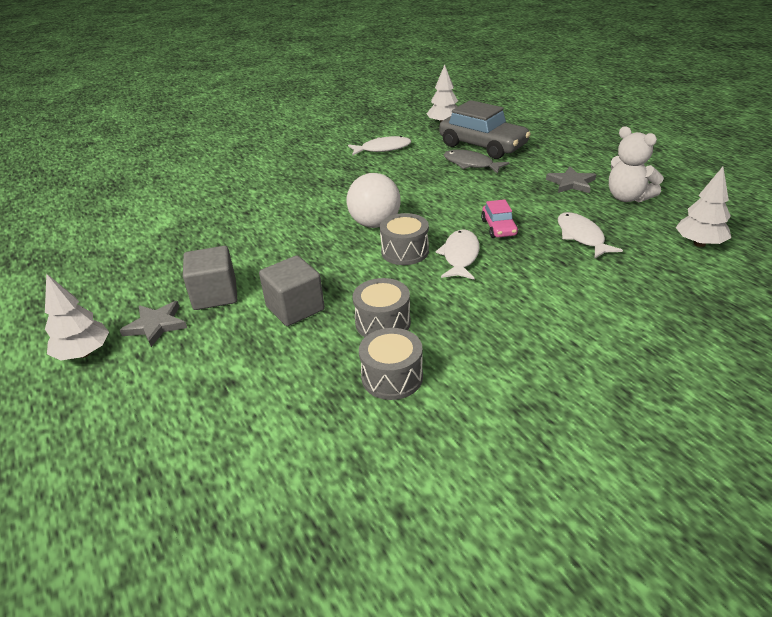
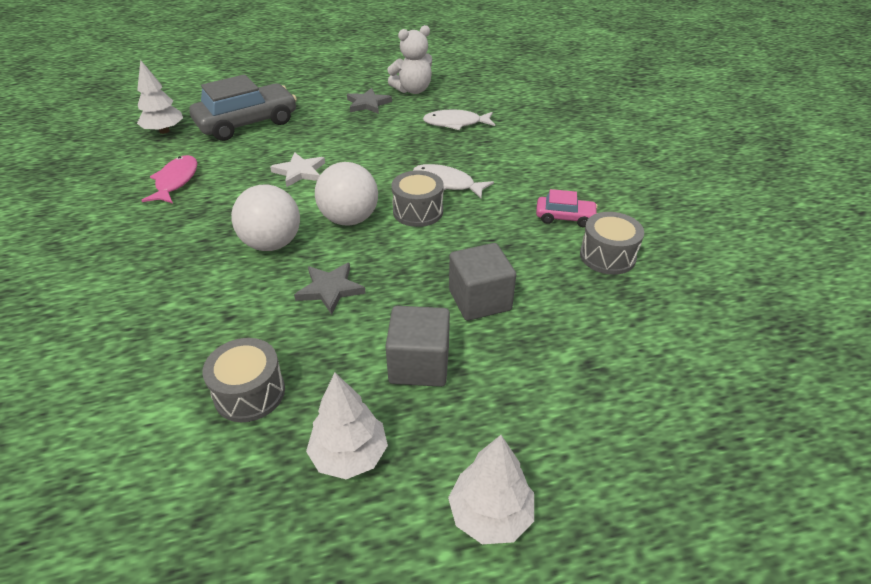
camera: 75 degrees left, 5 degrees up
grey star [120,301,187,347] -> grey star moved to [294,262,366,315]
white fish [348,136,411,156] -> pink fish [141,155,197,203]
grey drum [353,278,411,337] -> grey drum moved to [202,338,285,422]
grey fish [444,150,510,174] -> none
pink car [481,199,518,238] -> pink car moved to [536,189,598,227]
white tree [676,167,731,247] -> white tree moved to [306,373,388,479]
none -> white ball [231,185,300,251]
none -> white star [270,153,325,187]

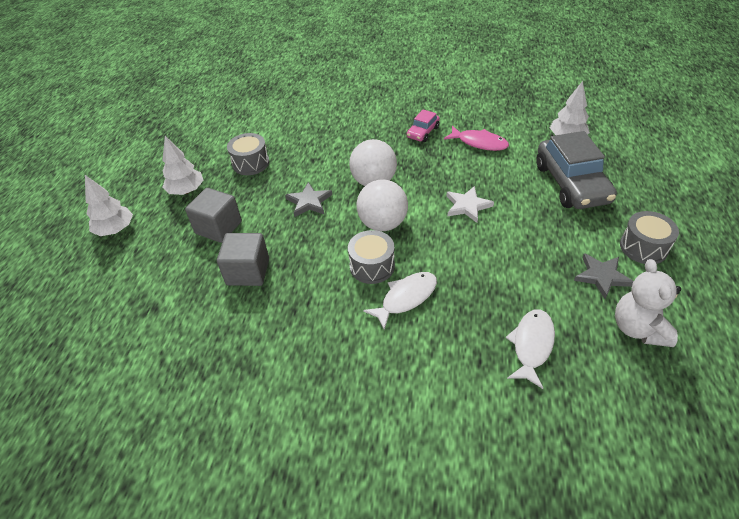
camera: 115 degrees right, 5 degrees up
pink car [536,189,598,227] -> pink car moved to [407,110,440,142]
grey drum [580,212,644,275] -> grey drum moved to [620,211,679,264]

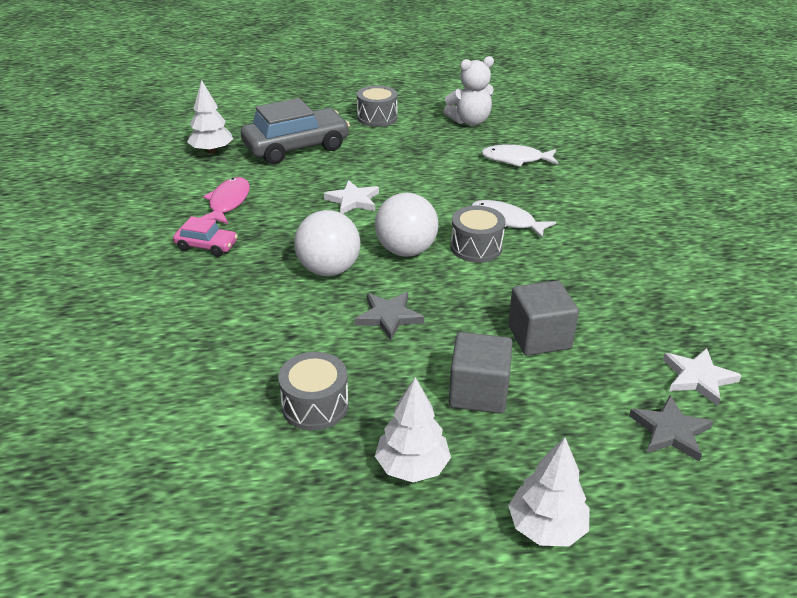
camera: 110 degrees left, 10 degrees down
grey star [574,253,634,299] -> grey star moved to [629,395,714,462]
none -> white star [663,348,742,406]

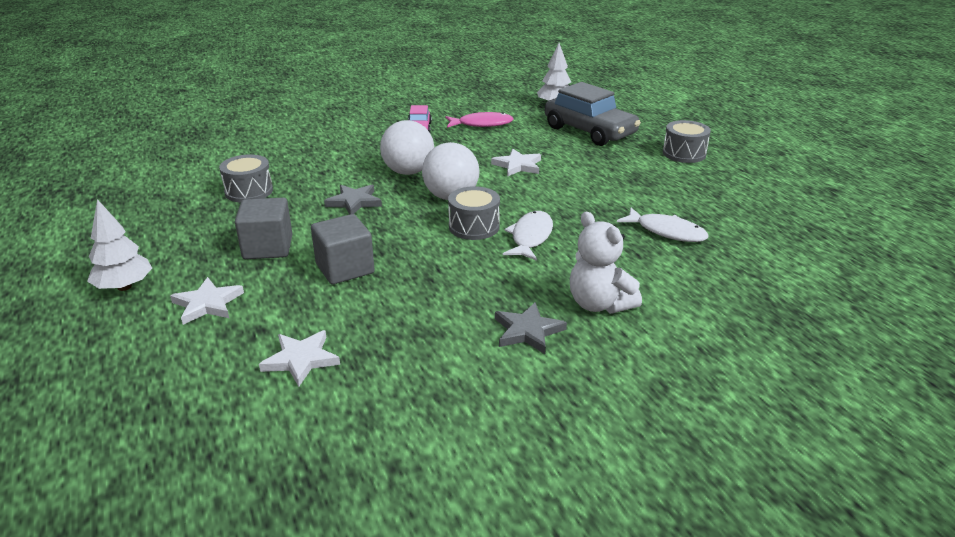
camera: 75 degrees right, 5 degrees down
white tree [375,377,451,482] -> none
white teddy bear [443,56,494,126] -> white teddy bear moved to [570,212,642,314]
white fish [481,144,559,167] -> white fish turned 135 degrees clockwise [617,207,708,242]
grey star [629,395,714,462] -> grey star moved to [495,302,567,354]
none -> white star [170,277,244,325]

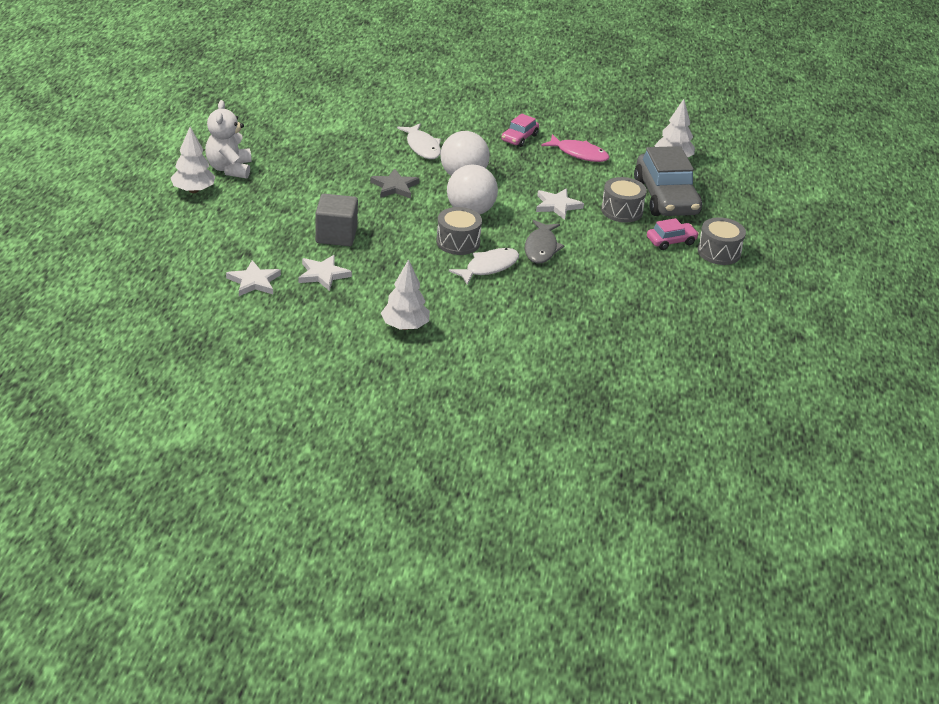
camera: 30 degrees right, 5 degrees up
white star [170,277,244,325] -> white star moved to [299,255,352,291]
grey drum [219,154,273,203] -> grey drum moved to [601,177,647,223]
grey cube [235,198,293,259] -> none
grey star [495,302,567,354] -> white tree [381,259,430,330]
white teddy bear [570,212,642,314] -> white teddy bear moved to [205,100,252,179]
white fish [617,207,708,242] -> white fish moved to [397,123,441,159]
none -> grey fish [524,220,564,263]
none -> pink car [647,218,699,250]

